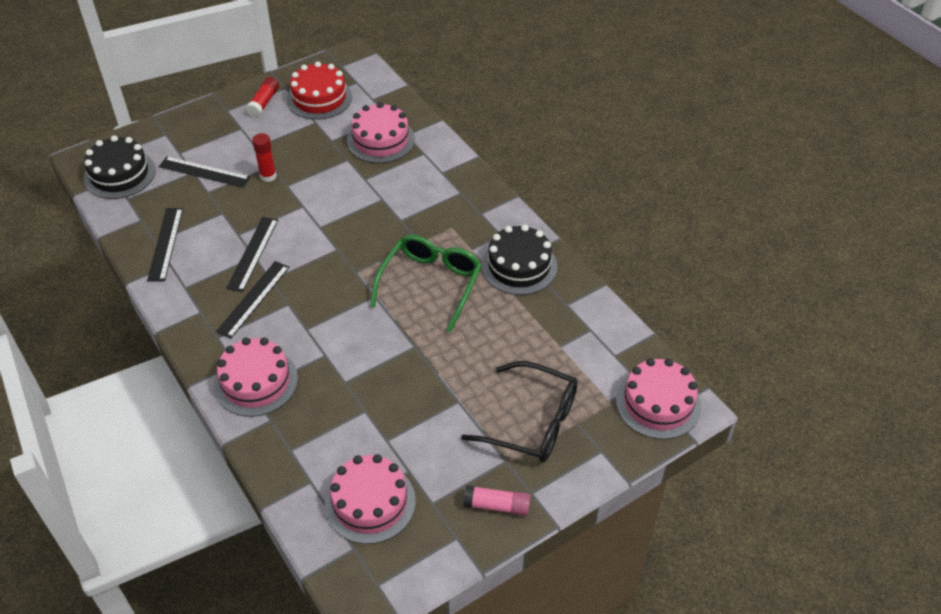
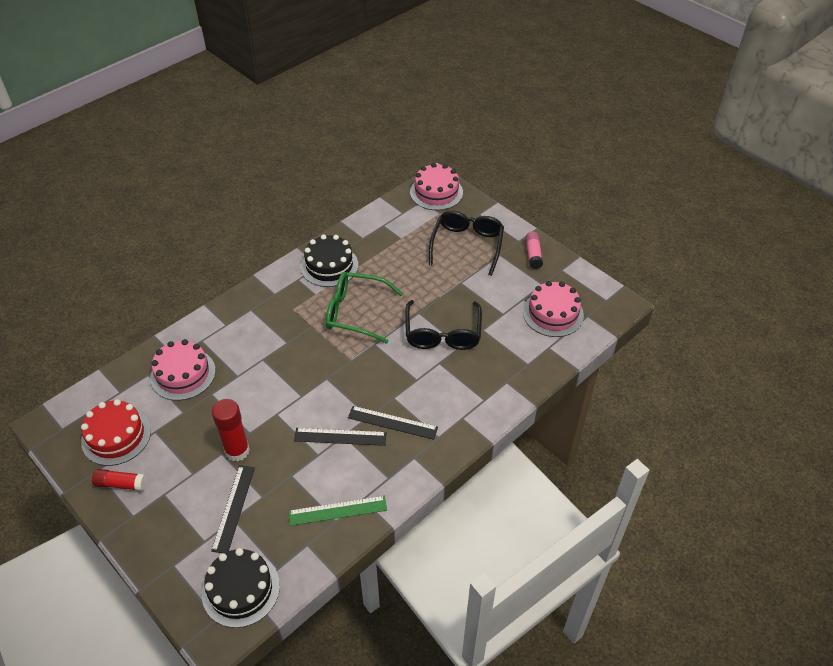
camera: 100 degrees left, 0 degrees up
black ruler [147,208,183,281] -> green ruler [289,496,387,526]
pink cake [214,337,298,417] -> none
red glue stick [252,133,277,182] -> red glue stick [212,399,250,462], size x1.52
none -> black glasses [405,300,482,350]

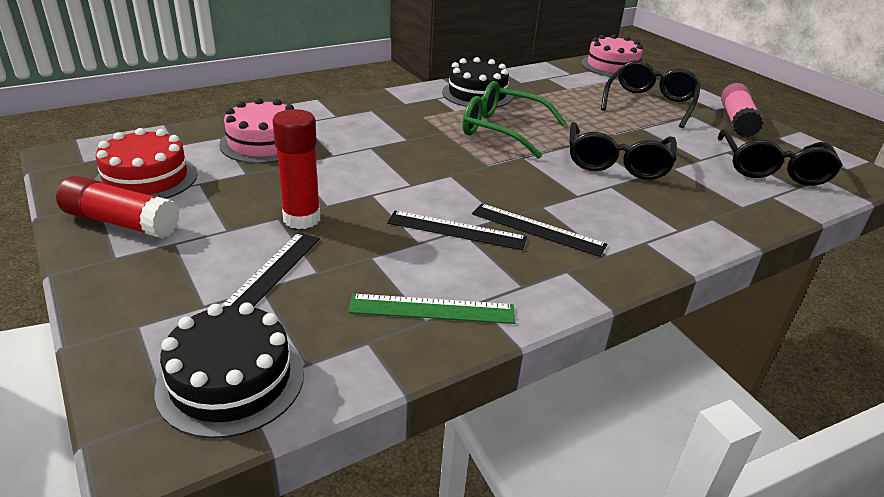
camera: 10 degrees right, 15 degrees down
red glue stick [92,469,147,491] -> red glue stick [56,176,179,238], size x1.52
pink cake [523,281,584,337] -> black glasses [717,129,843,186]
pink glue stick [525,232,543,269] -> pink glue stick [721,83,763,137], size x1.52

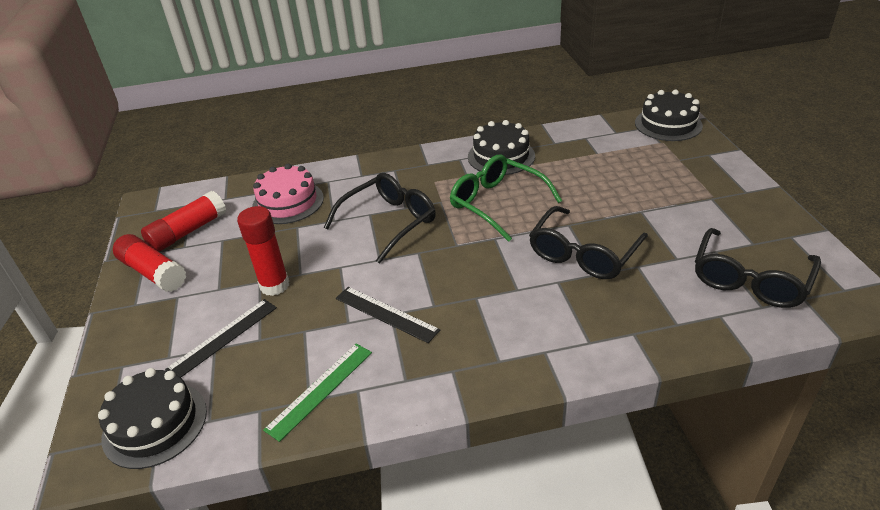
camera: 25 degrees right, 5 degrees up
red cake [95,128,197,199] -> red glue stick [141,191,226,252]
green ruler [348,294,515,324] -> green ruler turned 75 degrees counterclockwise [263,344,372,442]
black ruler [472,204,607,257] -> none
pink cake [581,34,643,78] -> black cake [635,90,703,141]
black glasses [601,60,701,128] -> black glasses moved to [324,173,436,264]
pink glue stick [721,83,763,137] -> none

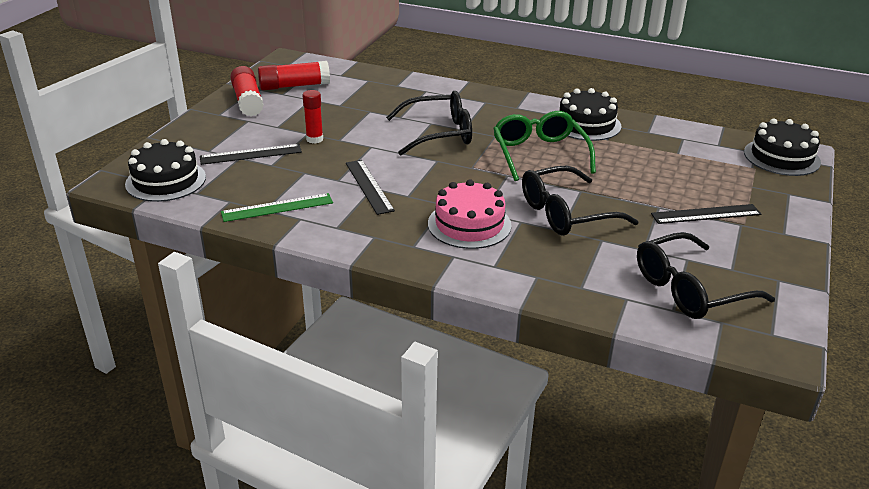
camera: 30 degrees right, 5 degrees down
red glue stick [237,206,289,296] -> red glue stick [302,90,323,144], size x0.66
pink cake [252,164,324,224] -> pink cake moved to [428,179,512,249]
none -> black ruler [651,204,761,224]

